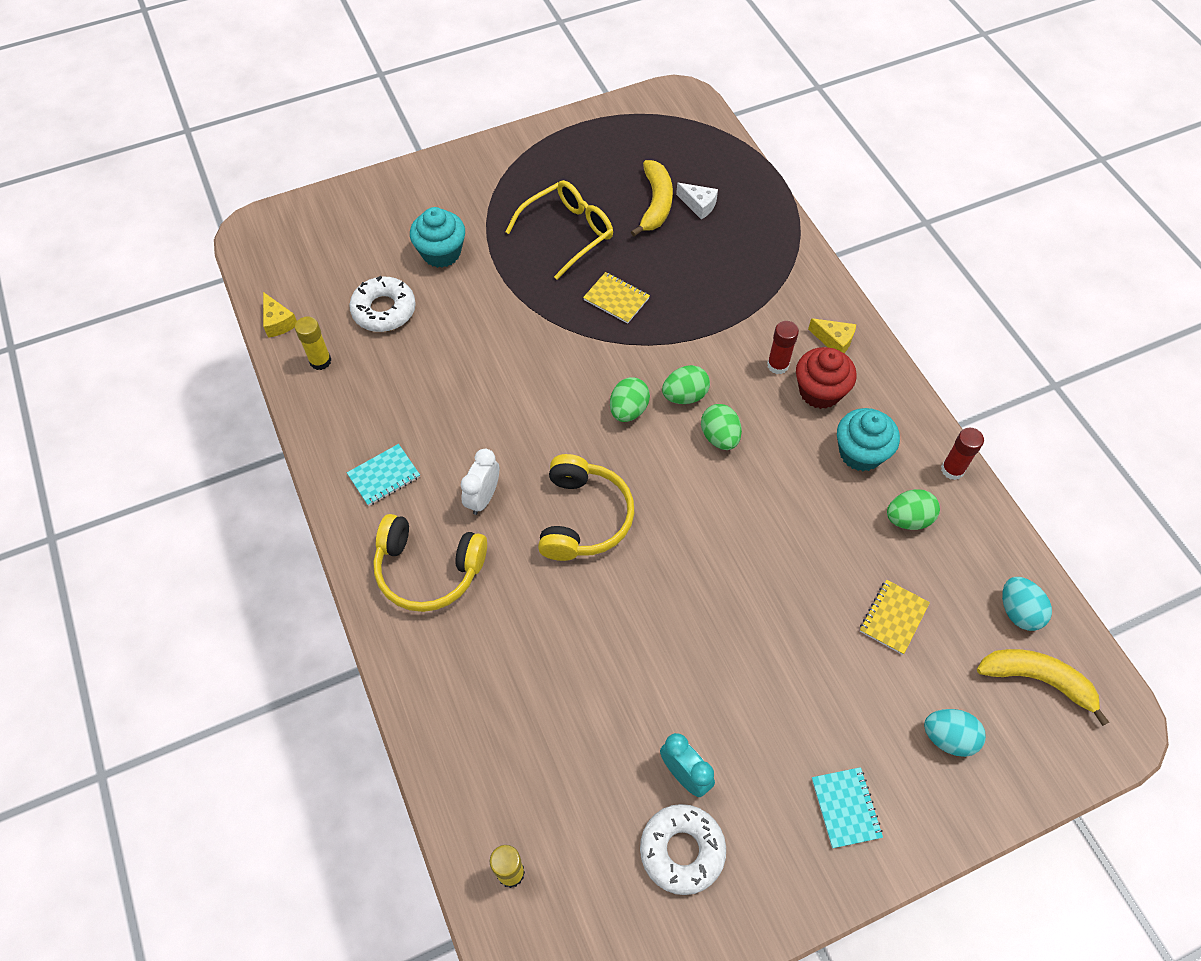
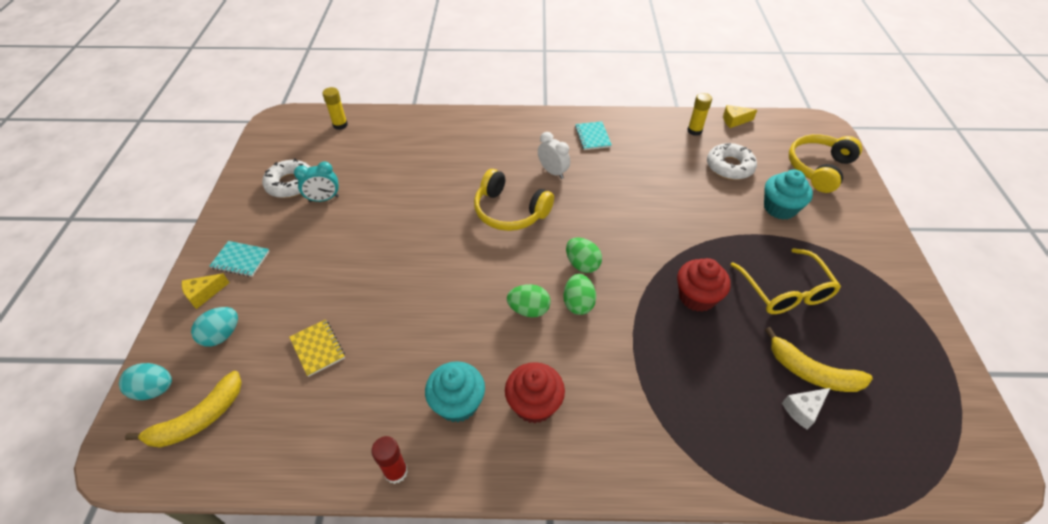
camera: 115 degrees right, 10 degrees down
yellow headphones [373,514,487,612] -> yellow headphones moved to [789,134,862,193]
yellow notebook [583,272,650,324] -> red cupcake [677,258,731,312]
red glue stick [767,321,799,374] -> none
yellow cheese [808,318,856,353] -> yellow cheese moved to [181,273,229,309]
green egg [887,489,940,530] -> none
turquoise egg [1002,577,1052,631] -> turquoise egg moved to [119,363,172,400]

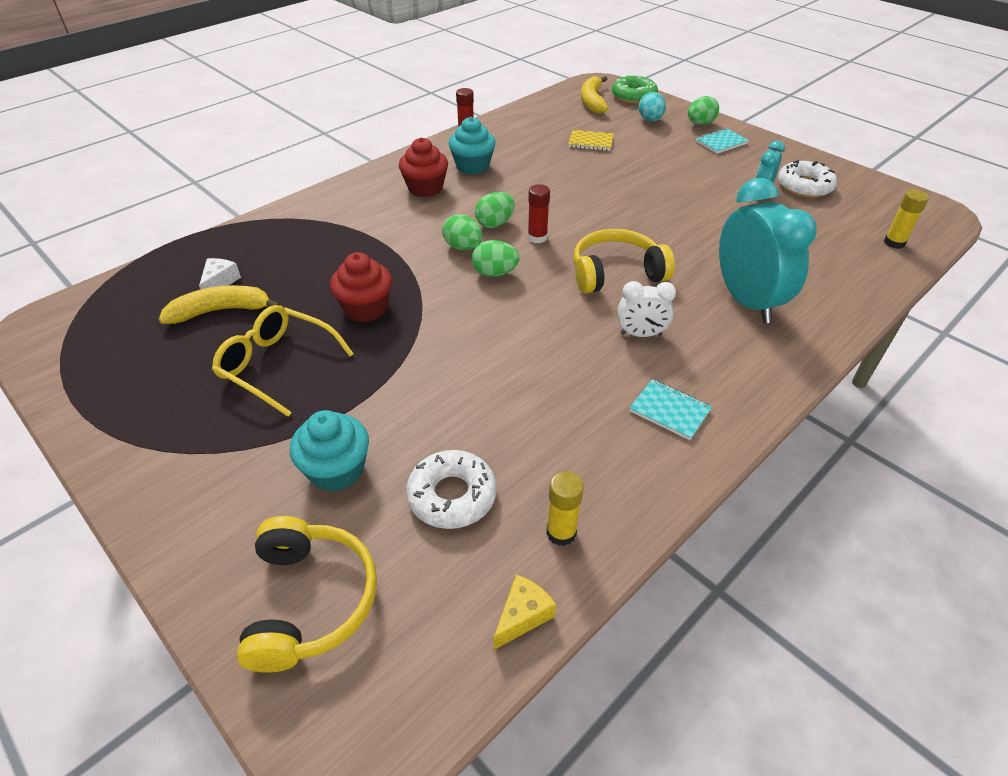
camera: 135 degrees right, 5 degrees down
turquoise egg [119,363,172,400] -> green donut [612,75,658,104]
yellow cheese [181,273,229,309] -> green egg [688,96,719,125]
none -> red glue stick [528,184,550,243]
none -> turquoise clock [719,178,817,323]

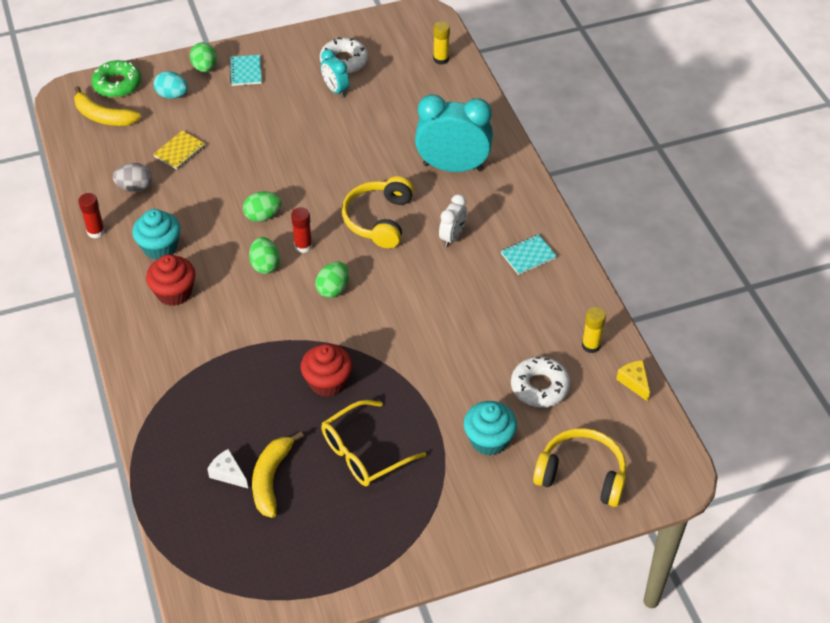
camera: 65 degrees left, 5 degrees up
green egg [442,214,482,250] -> green egg moved to [243,192,281,222]
none -> grey egg [113,163,152,192]

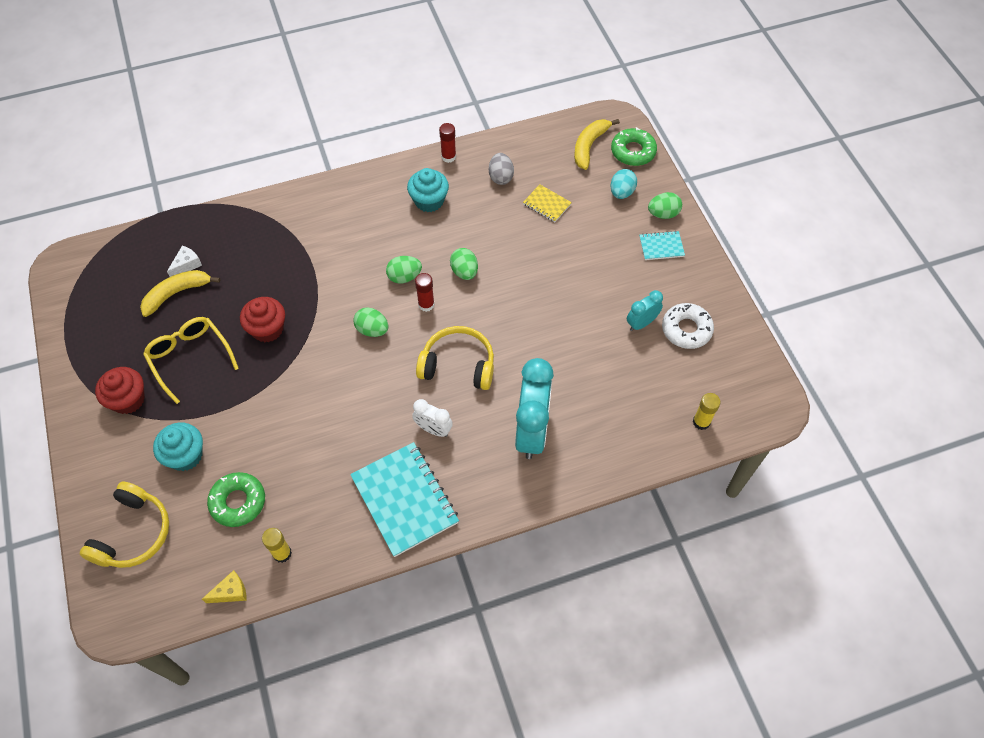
camera: 90 degrees right, 10 degrees up
red cupcake [146,254,196,306] -> red cupcake moved to [95,367,145,414]
yellow banana [252,431,304,518] -> yellow banana turned 45 degrees counterclockwise [140,270,220,317]
turquoise notebook [501,234,557,275] -> turquoise notebook [350,442,459,557], size x2.07
white donut [511,357,570,408] -> green donut [207,472,265,527]

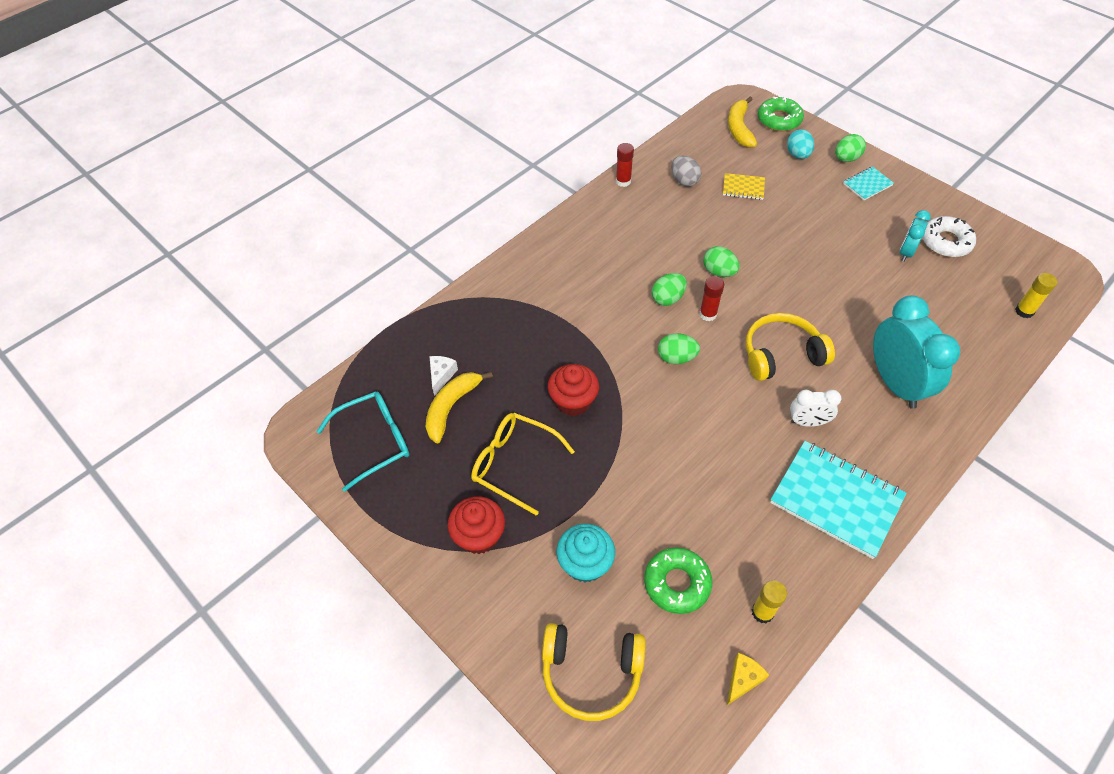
camera: 25 degrees left, 5 degrees down
yellow headphones [80,482,169,568] -> yellow headphones turned 105 degrees clockwise [542,623,646,721]
turquoise cupcake [407,168,449,212] -> none
none -> turquoise glasses [316,391,410,492]

